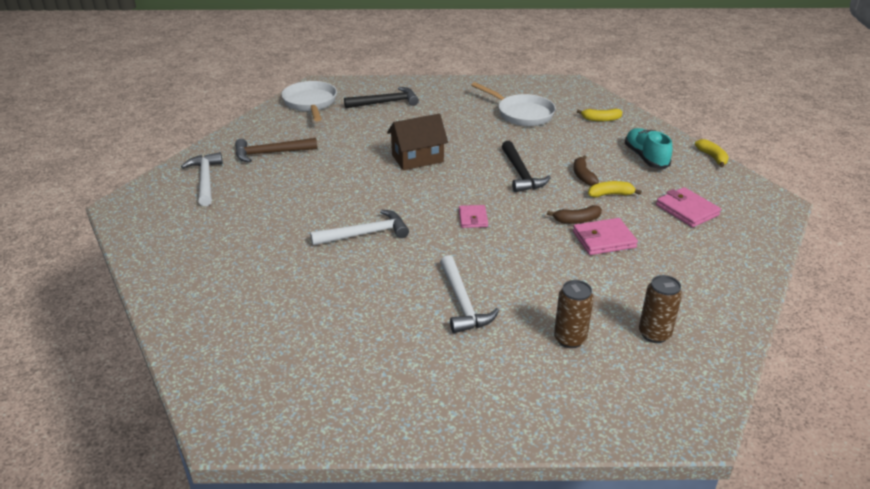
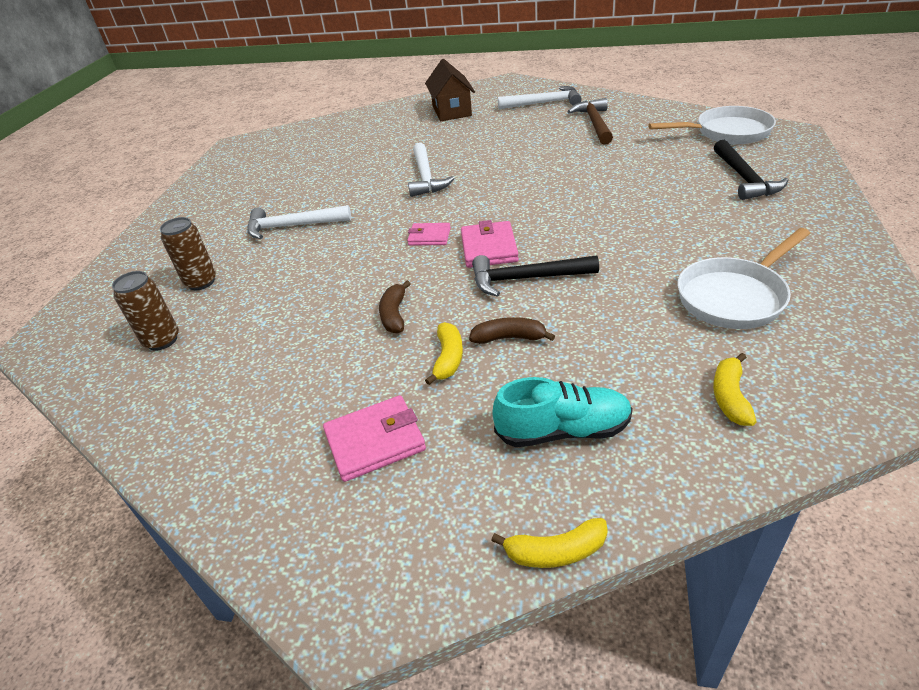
camera: 105 degrees right, 5 degrees up
brown house [387,114,448,170] -> brown house moved to [425,59,475,121]
pink wallet [573,218,638,255] -> pink wallet moved to [461,220,519,268]

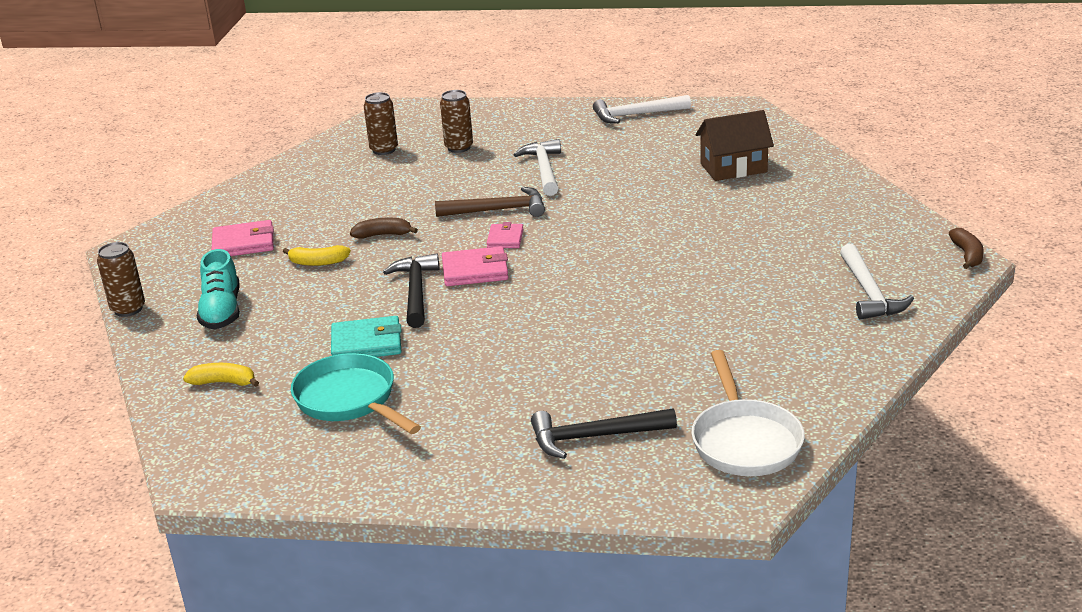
camera: 85 degrees right, 10 degrees down
pink wallet [323,395,426,482] -> pink wallet turned 75 degrees counterclockwise [211,220,274,256]
white hammer [408,143,454,197] -> white hammer moved to [593,95,691,123]
brown house [425,59,475,121] -> brown house moved to [695,110,774,181]
brown banana [469,317,555,344] -> brown banana moved to [949,228,984,269]
yellow banana [491,518,608,568] -> brown can [97,242,145,317]
brown hammer [568,98,613,145] -> brown hammer moved to [435,187,545,217]
white pan [677,228,810,329] -> turquoise pan [291,353,421,434]
none -> turquoise wallet [331,316,402,357]

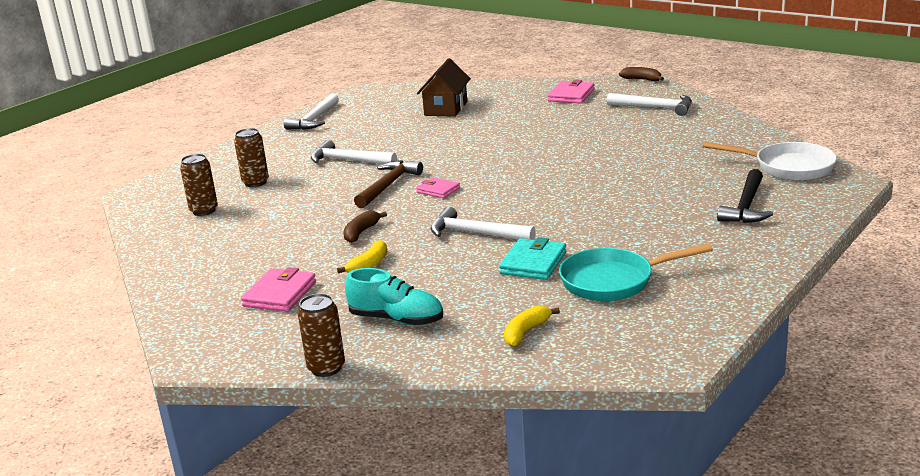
camera: 60 degrees left, 5 degrees down
black hammer [383,253,439,328] -> white hammer [431,207,535,240]
pink wallet [442,246,508,286] -> pink wallet moved to [547,79,595,104]

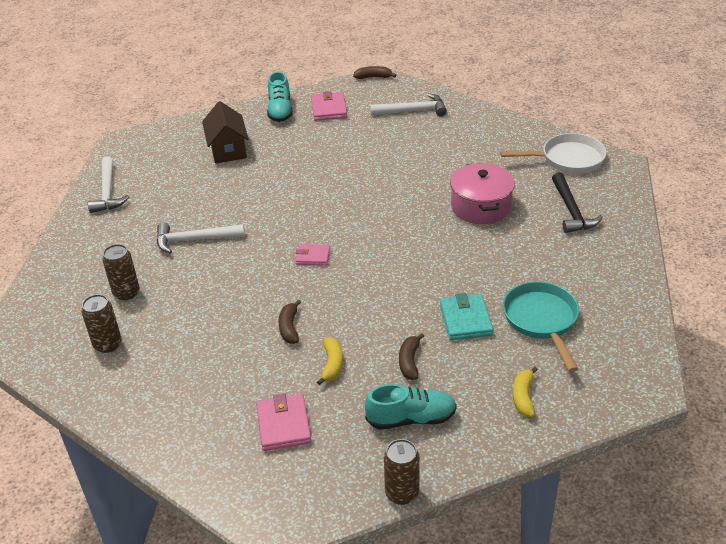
camera: 30 degrees left, 15 degrees up
brown hammer [354,160,423,208] -> none
white hammer [431,207,535,240] -> none
turquoise pan [559,244,713,301] -> turquoise pan turned 120 degrees clockwise [503,281,579,372]
none -> turquoise shoe [267,72,293,122]
none -> brown banana [399,333,424,380]
none -> pink pot [450,163,515,224]

